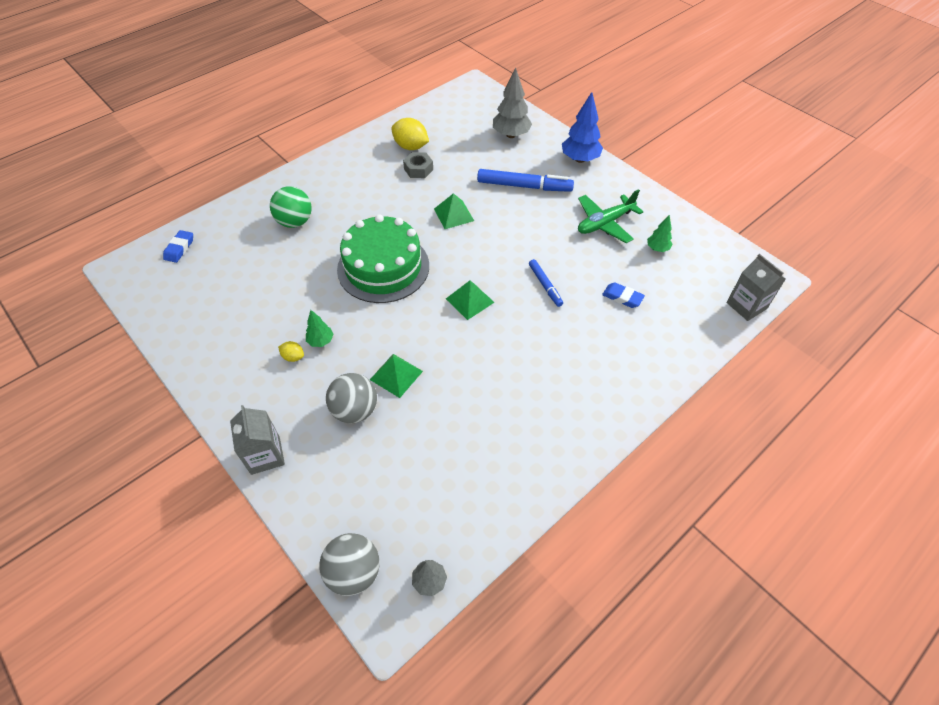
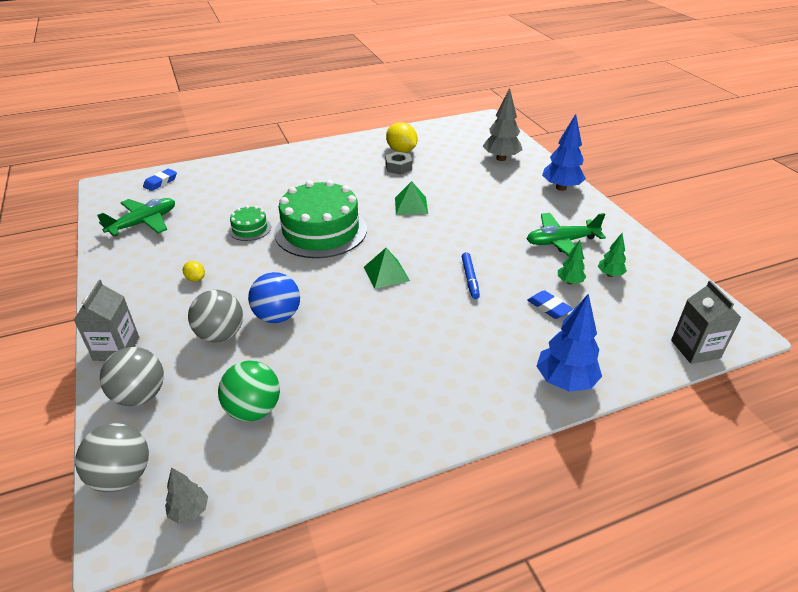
camera: 20 degrees right, 15 degrees down
green ball [270,186,312,228] -> green ball moved to [218,361,280,422]
green tree [306,310,334,347] -> green tree moved to [558,240,586,285]
green pyramid [370,354,423,398] -> blue ball [248,272,300,323]
blue marker [477,169,574,192] -> none
none -> green plane [97,198,175,236]
none -> grey ball [100,347,164,406]
none -> green cake [229,206,271,241]
none -> blue tree [536,294,602,391]

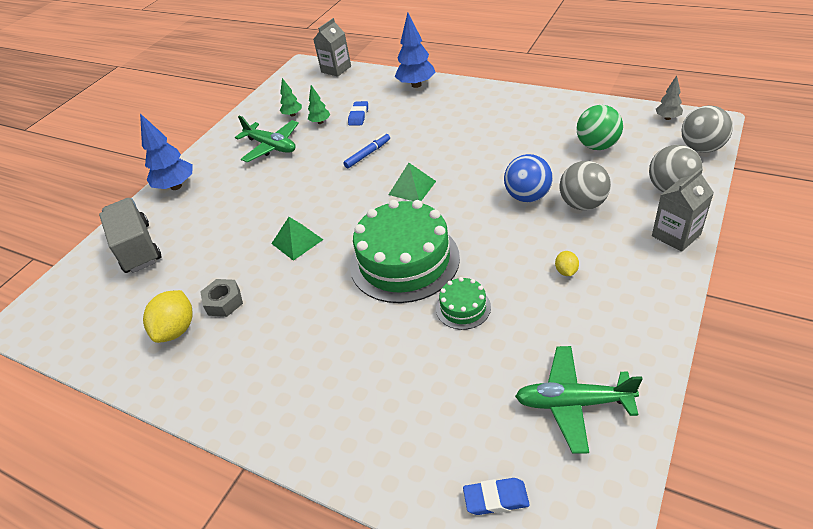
camera: 125 degrees left, 5 degrees up
grey tree [483,88,523,161] -> grey truck [99,198,162,273]

